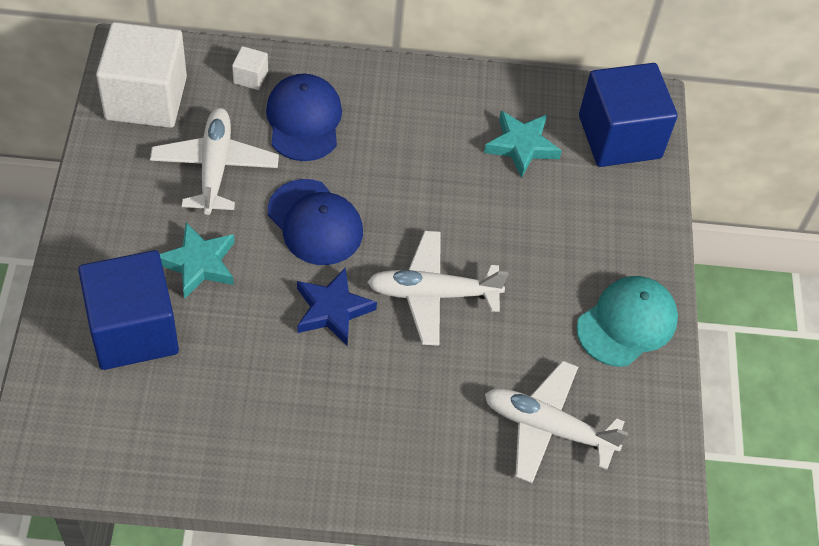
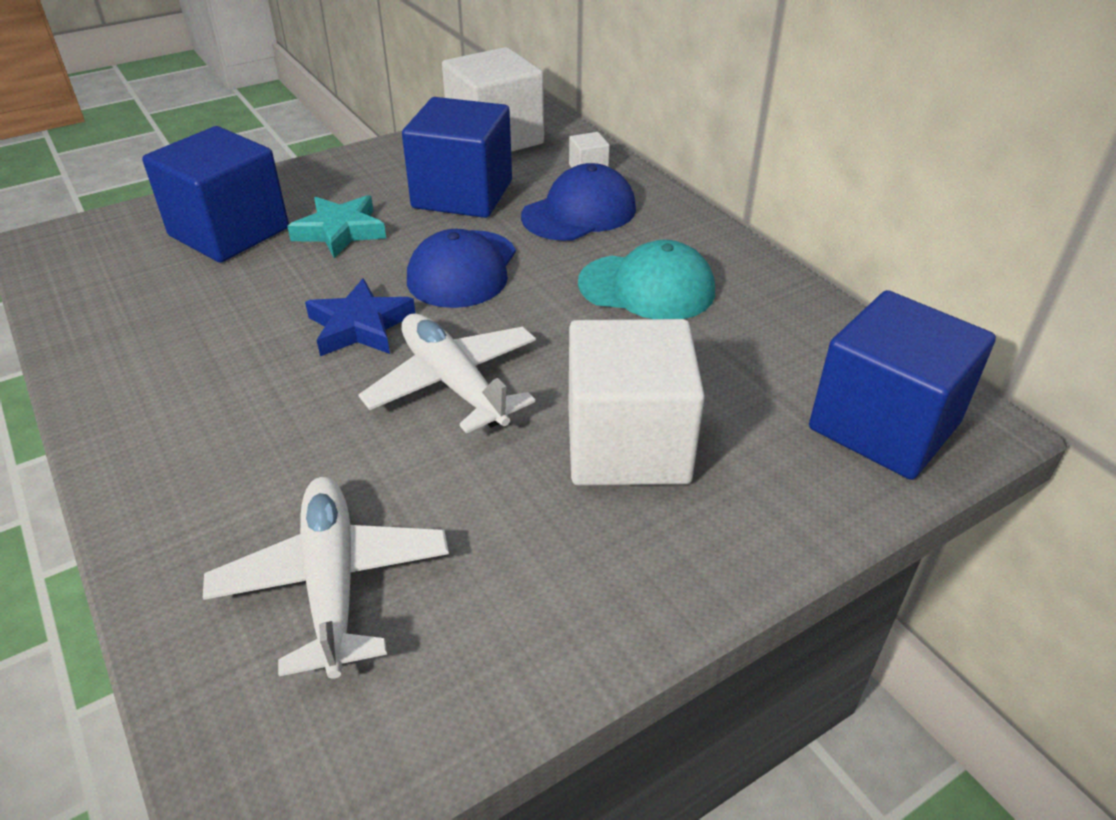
camera: 60 degrees right, 15 degrees down
white plane [150,108,279,215] -> blue cube [402,97,512,218]
turquoise star [484,111,562,178] -> none
turquoise cap [576,276,678,367] -> turquoise cap moved to [578,240,715,319]
none -> white cube [568,319,705,486]

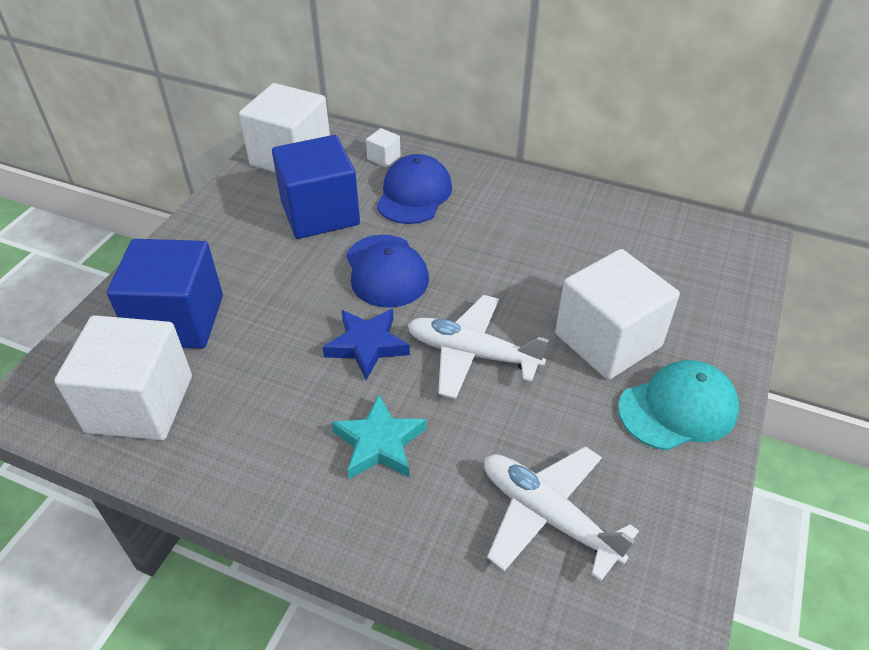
camera: 35 degrees left, 5 degrees up
turquoise star [287,195,386,258] -> turquoise star moved to [332,394,426,479]
turquoise cap [578,240,715,319] -> turquoise cap moved to [618,360,739,451]
blue cube [809,290,996,480] -> none
none -> white cube [54,315,192,440]

